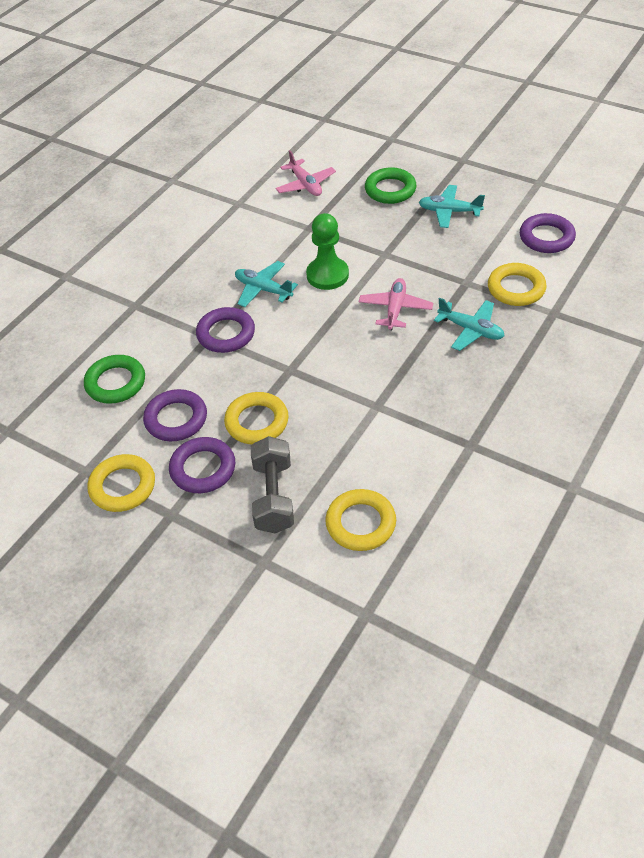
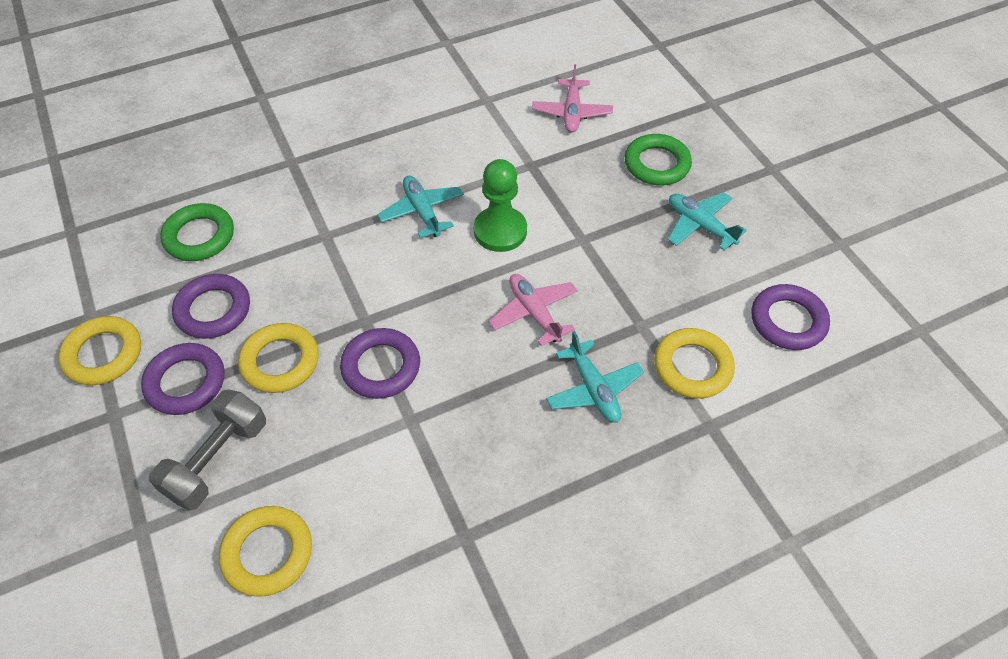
camera: 30 degrees right, 5 degrees up
purple ring [196,307,255,353] -> purple ring moved to [340,328,420,399]
pink plane [359,278,433,330] -> pink plane turned 75 degrees counterclockwise [489,274,578,346]

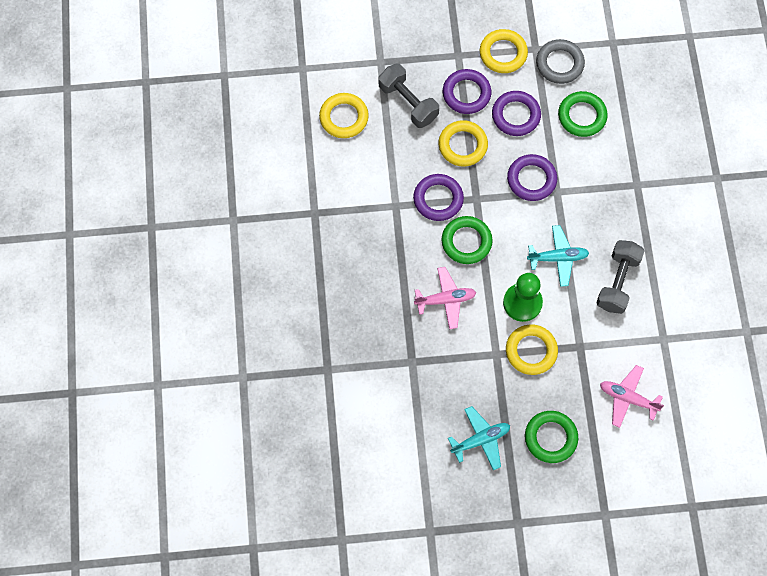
camera: 110 degrees right, 15 degrees up
turquoise plane [546,331,644,423] -> none
yellow ring [654,328,735,399] -> yellow ring moved to [506,325,558,375]
purple ring [752,284,830,350] -> purple ring moved to [507,154,557,201]
none -> green ring [442,216,492,264]
none -> grey ring [536,39,585,84]
none -> grey dumbbell [596,240,645,314]

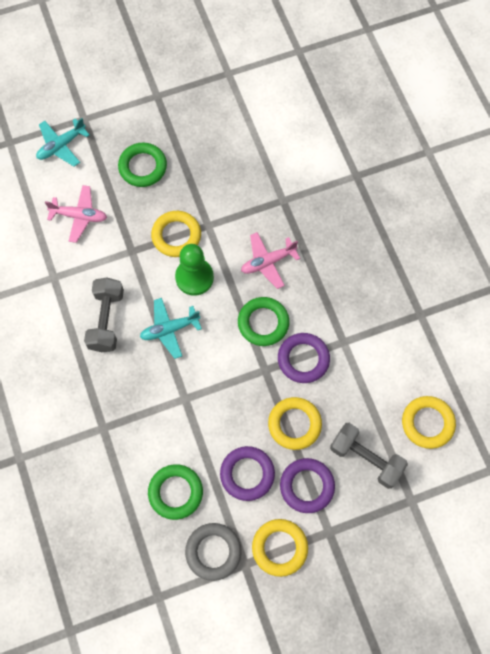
camera: 165 degrees right, 0 degrees up
turquoise plane [448,406,510,470] -> turquoise plane moved to [36,118,90,167]
purple ring [507,154,557,201] -> none

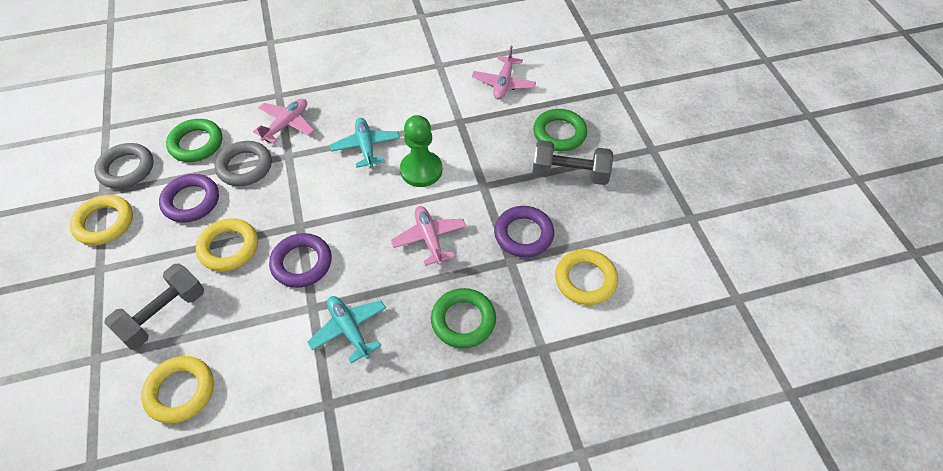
camera: 95 degrees right, 15 degrees down
turquoise plane [36,118,90,167] -> turquoise plane moved to [307,296,386,363]
grey dumbbell [84,278,124,352] -> grey dumbbell moved to [532,140,613,185]
yellow ring [151,211,201,257] -> yellow ring moved to [555,249,618,305]
green ring [238,297,289,346] -> green ring moved to [431,288,496,348]
purple ring [280,458,335,513] -> purple ring moved to [494,206,554,257]
none -> grey ring [215,141,272,186]
none -> pink plane [253,99,314,144]

